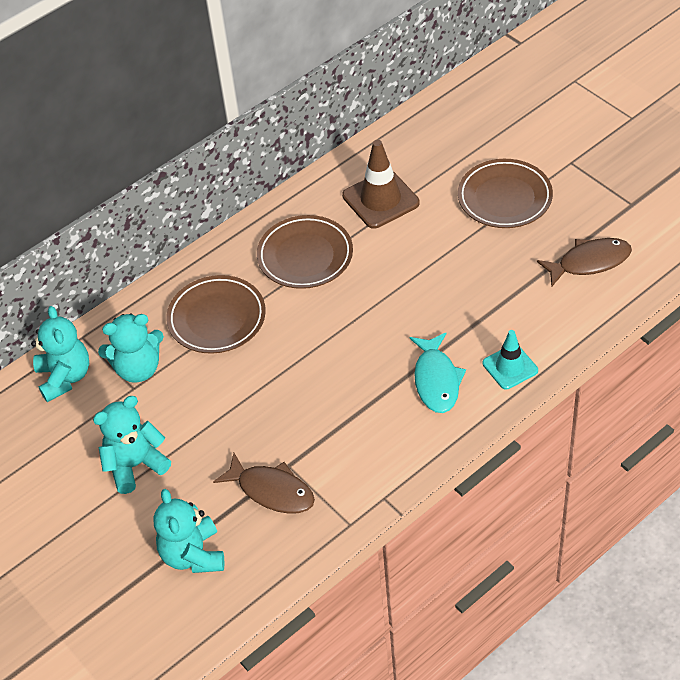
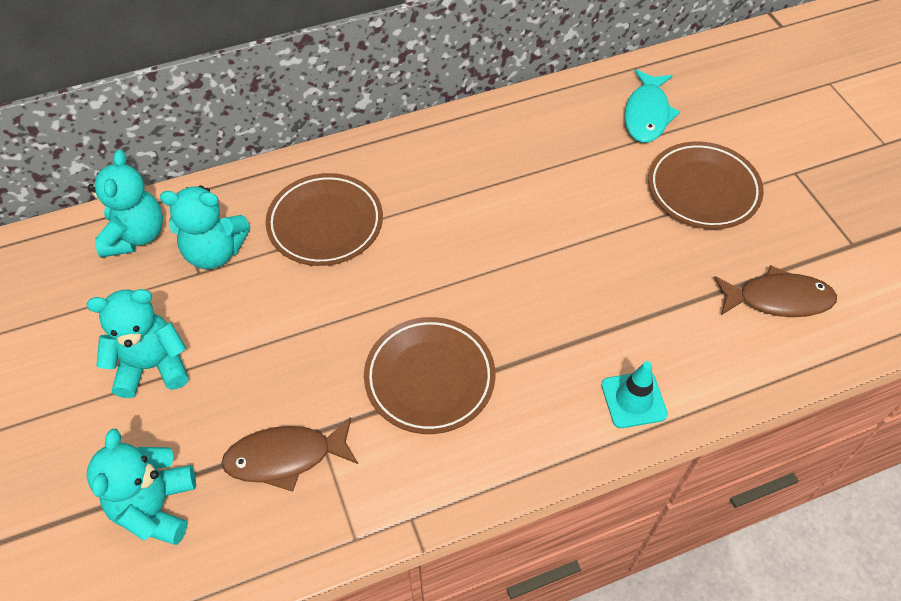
camera: 15 degrees right, 5 degrees up
brown fish [213,453,315,514] -> brown fish turned 120 degrees clockwise [221,417,358,492]
brown plate [257,215,353,289] -> brown plate moved to [364,317,496,434]
brown traffic cone [342,140,420,229] -> none
turquoise fish [409,332,466,413] -> turquoise fish moved to [625,69,680,143]

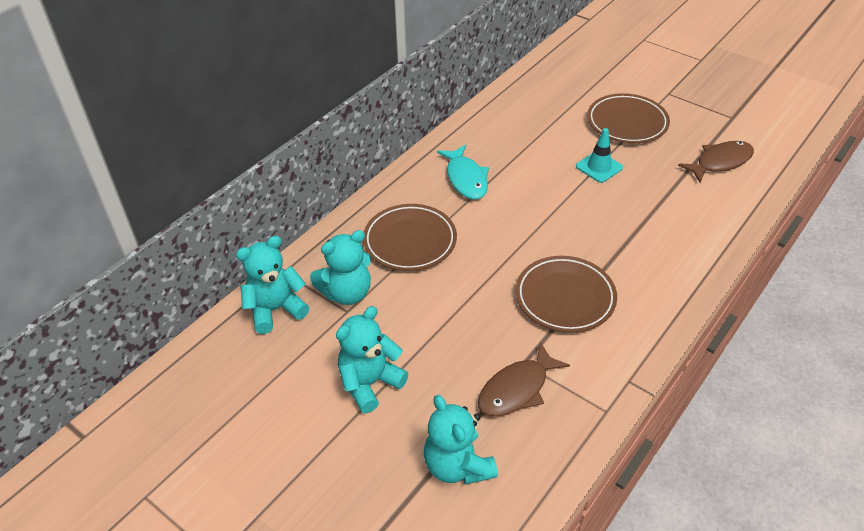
camera: 30 degrees left, 10 degrees down
turquoise teddy bear [88,150,163,257] -> turquoise teddy bear turned 90 degrees counterclockwise [236,236,310,334]
turquoise traffic cone [601,361,668,428] -> turquoise traffic cone moved to [576,128,623,183]
turquoise fish [625,69,680,143] -> turquoise fish moved to [437,145,489,199]

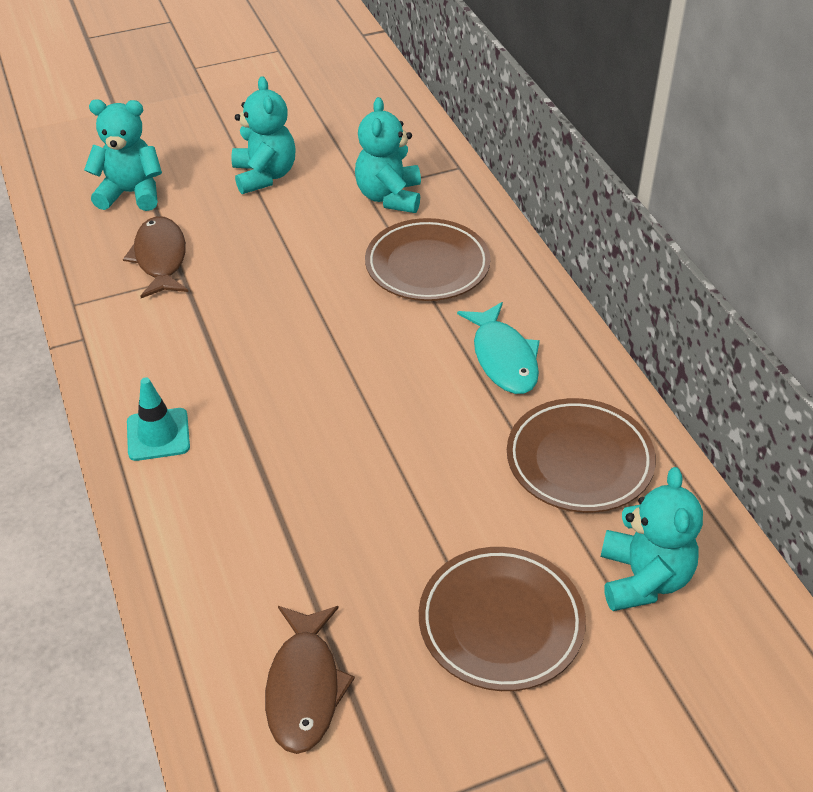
camera: 120 degrees right, 0 degrees up
turquoise teddy bear [236,236,310,334] -> turquoise teddy bear moved to [601,467,703,611]
turquoise fish [437,145,489,199] -> turquoise fish turned 120 degrees counterclockwise [457,302,540,394]
brown plate [516,256,617,333] -> brown plate moved to [507,398,656,513]
turquoise traffic cone [576,128,623,183] -> turquoise traffic cone moved to [127,377,190,461]

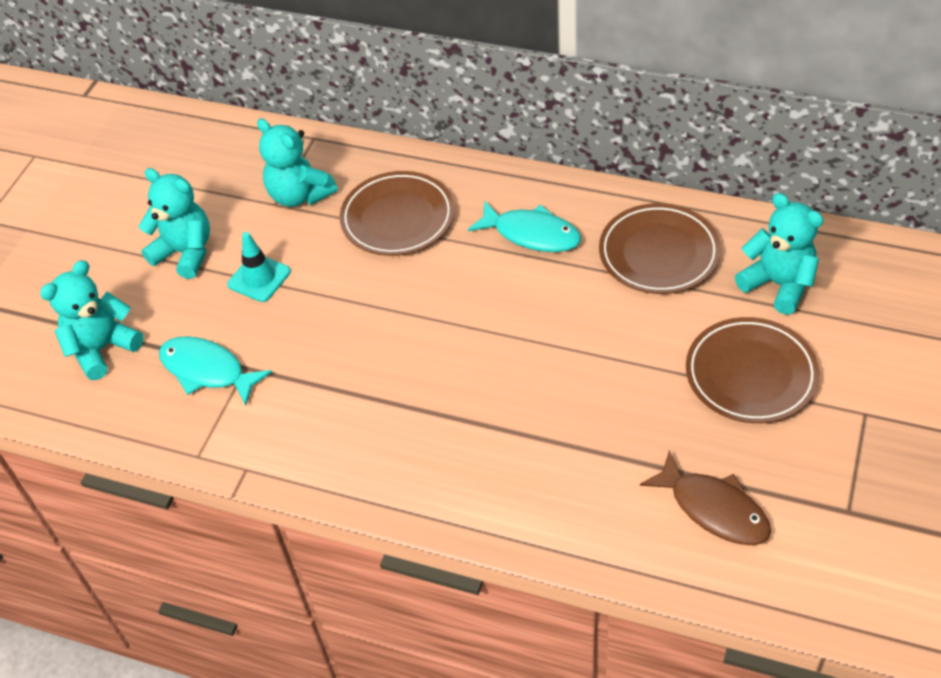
camera: 45 degrees left, 5 degrees up
brown fish [123,216,188,298] -> turquoise fish [159,336,272,406]
turquoise traffic cone [127,377,190,461] -> turquoise traffic cone moved to [227,232,291,302]

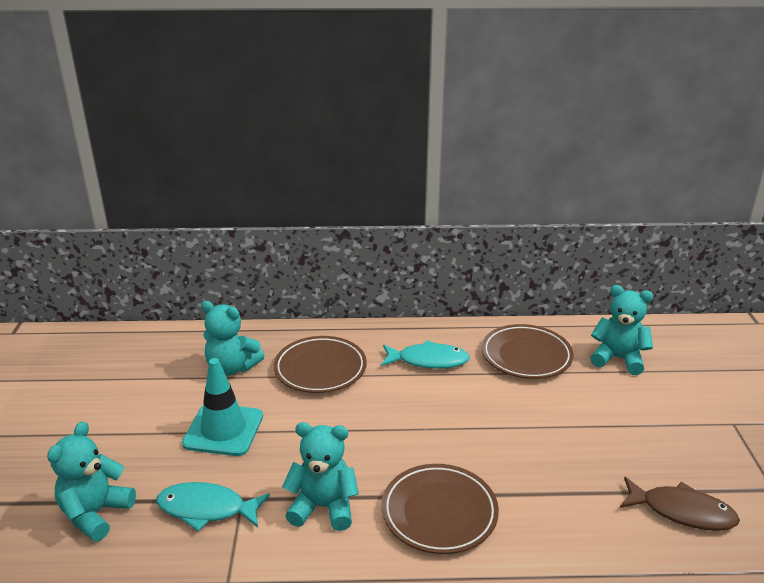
camera: 25 degrees left, 20 degrees down
turquoise teddy bear [139,168,210,279] -> turquoise teddy bear moved to [282,422,359,531]
turquoise traffic cone [227,232,291,302] -> turquoise traffic cone [182,358,263,456], size x1.55
brown plate [686,317,819,423] -> brown plate moved to [381,464,499,554]

